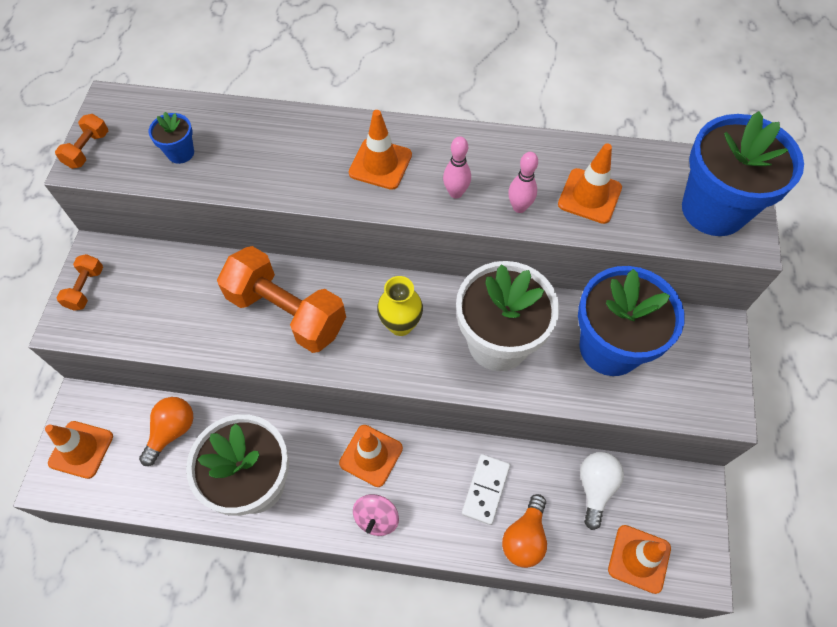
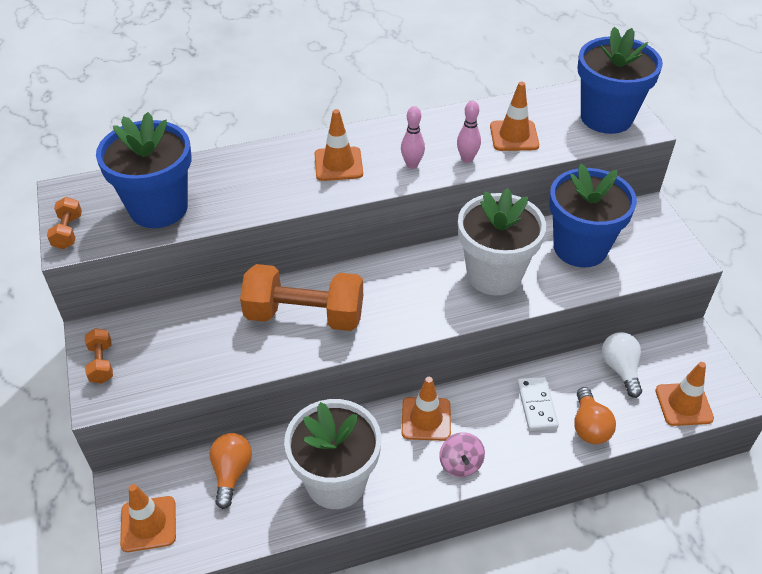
camera: 25 degrees left, 15 degrees down
blue flower pot [149,112,194,164] -> blue flower pot [96,112,191,228], size x2.28
yellow vase [377,276,423,336] -> none

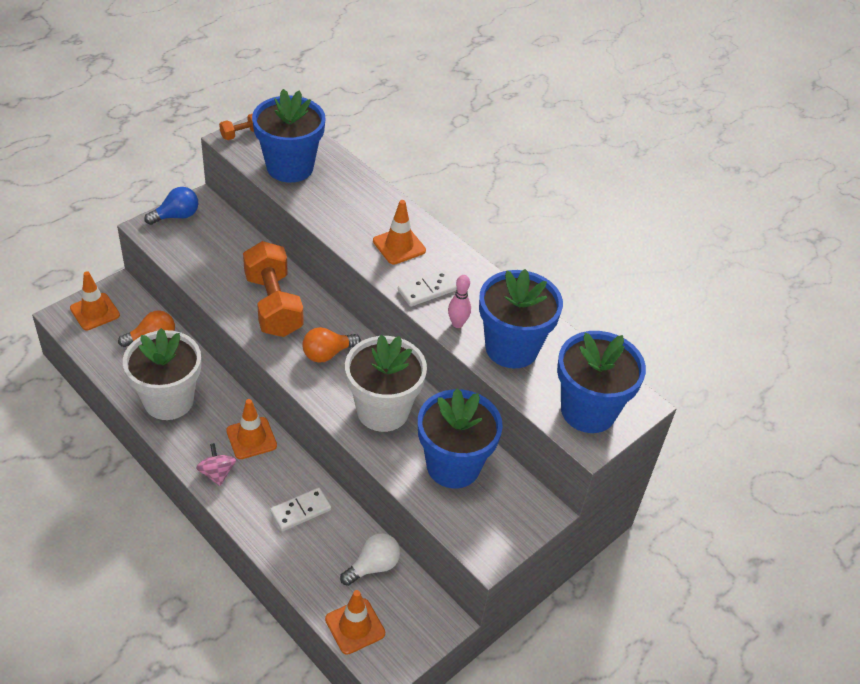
camera: 60 degrees right, 0 degrees up
orange dumbbell [85,328,113,383] -> blue light bulb [144,187,198,225]
pink bowling pin [401,106,425,169] -> white domino [398,270,457,307]
pink spinning top [439,432,485,477] -> pink spinning top turned 105 degrees clockwise [196,443,236,486]
orange traffic cone [490,82,539,151] -> blue flower pot [479,269,563,368]
orange light bulb [574,387,616,444] -> orange light bulb moved to [302,327,361,363]

